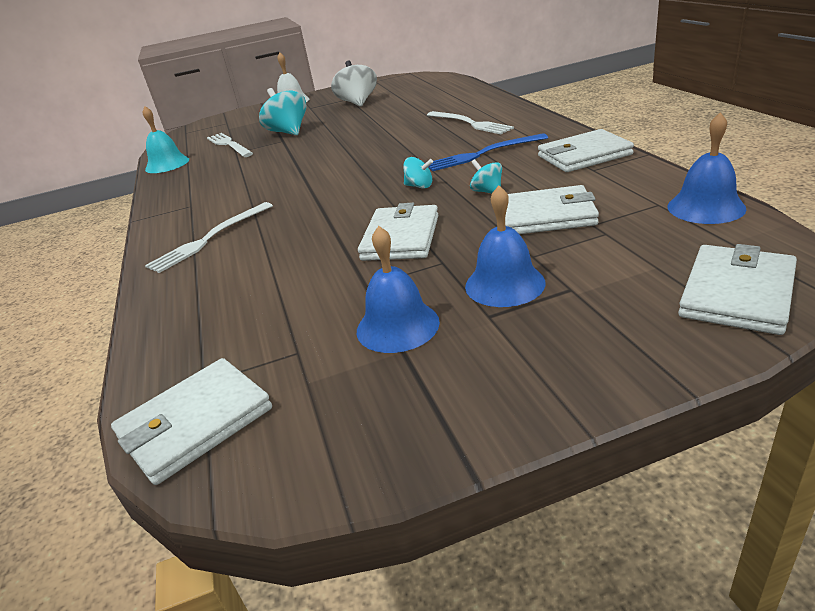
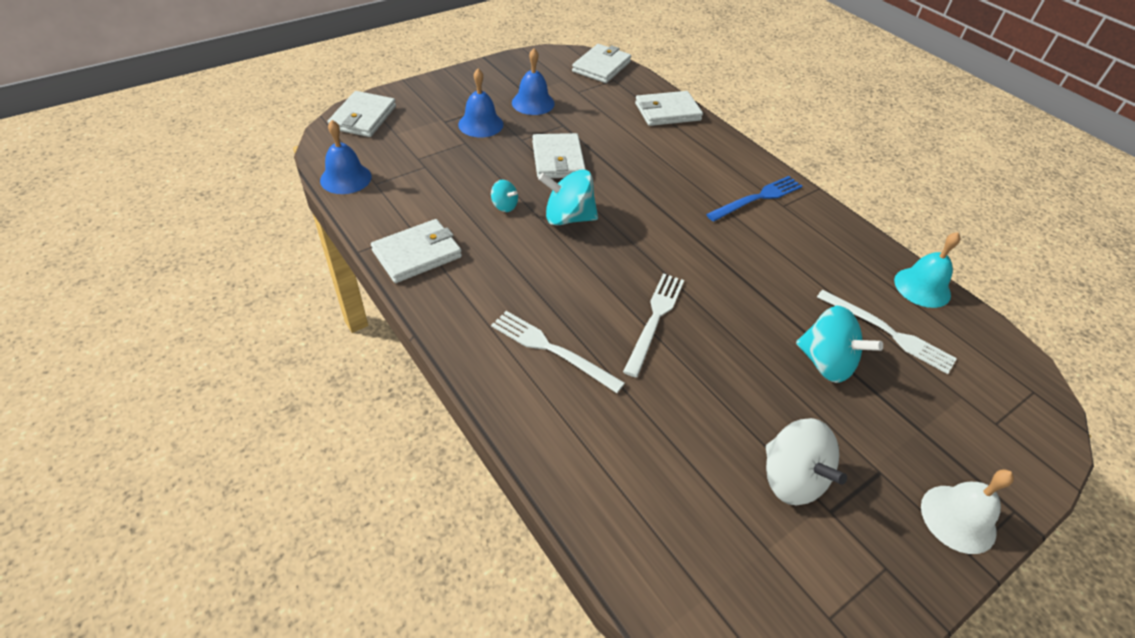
camera: 155 degrees right, 15 degrees up
white fork [145,202,273,273] -> white fork moved to [623,273,684,377]
turquoise spinning top [403,157,433,189] -> turquoise spinning top [538,169,598,226], size x1.94
blue fork [429,133,548,171] -> blue fork moved to [706,176,802,222]
white wallet [505,185,599,234] -> white wallet moved to [635,91,703,126]

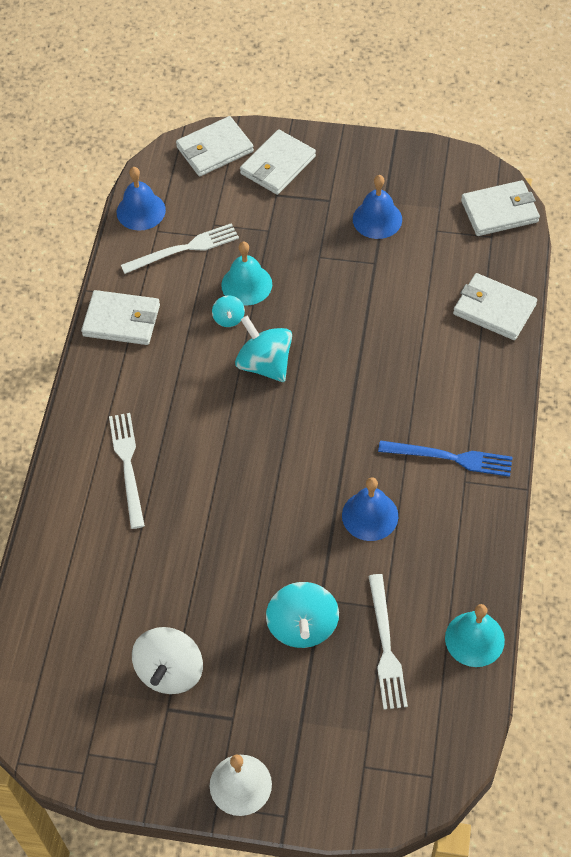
camera: 50 degrees right, 10 degrees up
blue bell [458,69,503,138] -> blue bell moved to [342,477,398,541]
white wallet [532,133,586,178] -> white wallet moved to [240,130,316,195]
white fork [623,273,684,377] -> white fork moved to [121,223,239,274]
none -> turquoise bell [221,242,272,306]

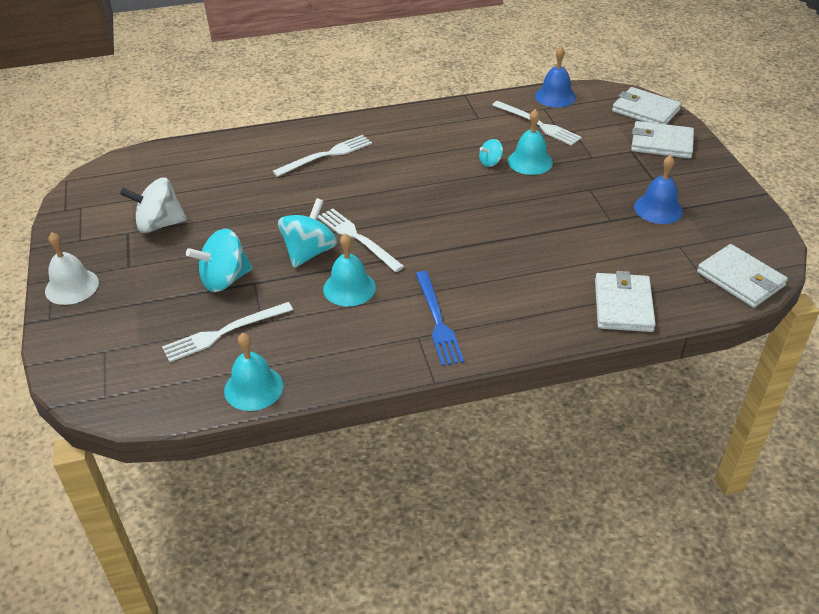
camera: 65 degrees right, 15 degrees down
white wallet [81,290,160,345] -> none
turquoise spinning top [235,316,292,382] -> turquoise spinning top moved to [278,198,337,268]
blue bell [342,477,398,541] -> turquoise bell [323,233,376,306]
none -> white fork [318,208,404,272]

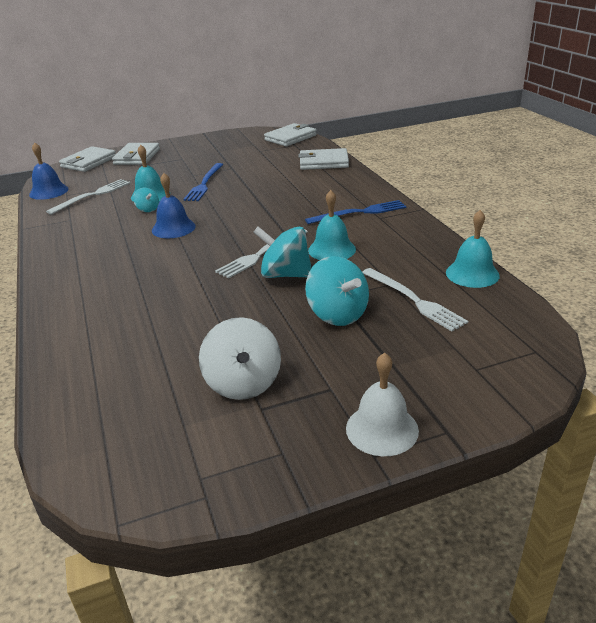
camera: 95 degrees left, 10 degrees down
white fork [273,135,372,177] -> none
blue bell [634,155,683,224] -> blue bell moved to [152,173,196,238]
none -> blue fork [183,163,223,201]

